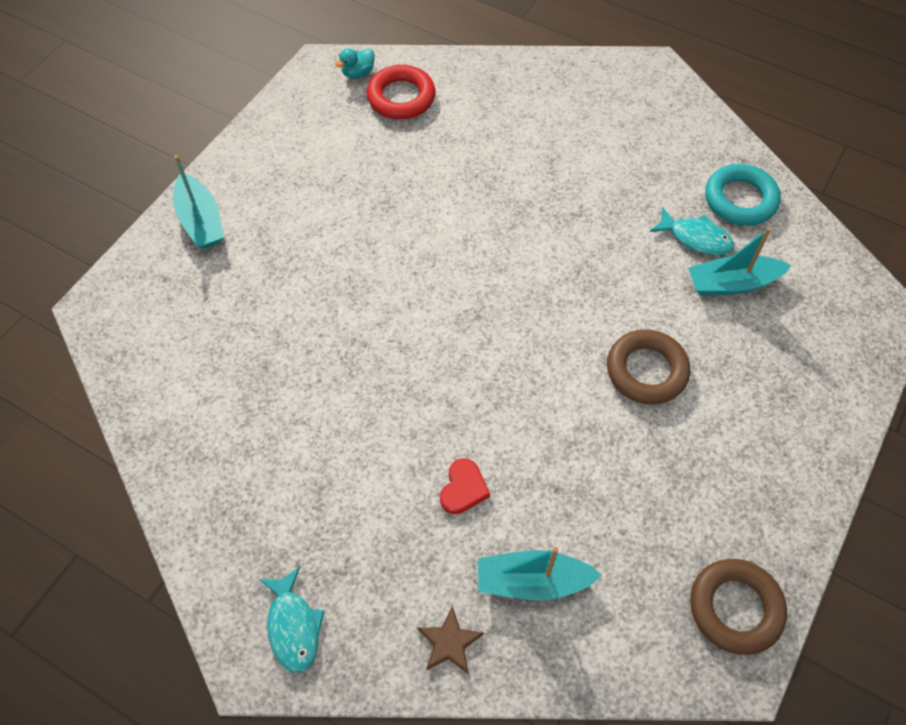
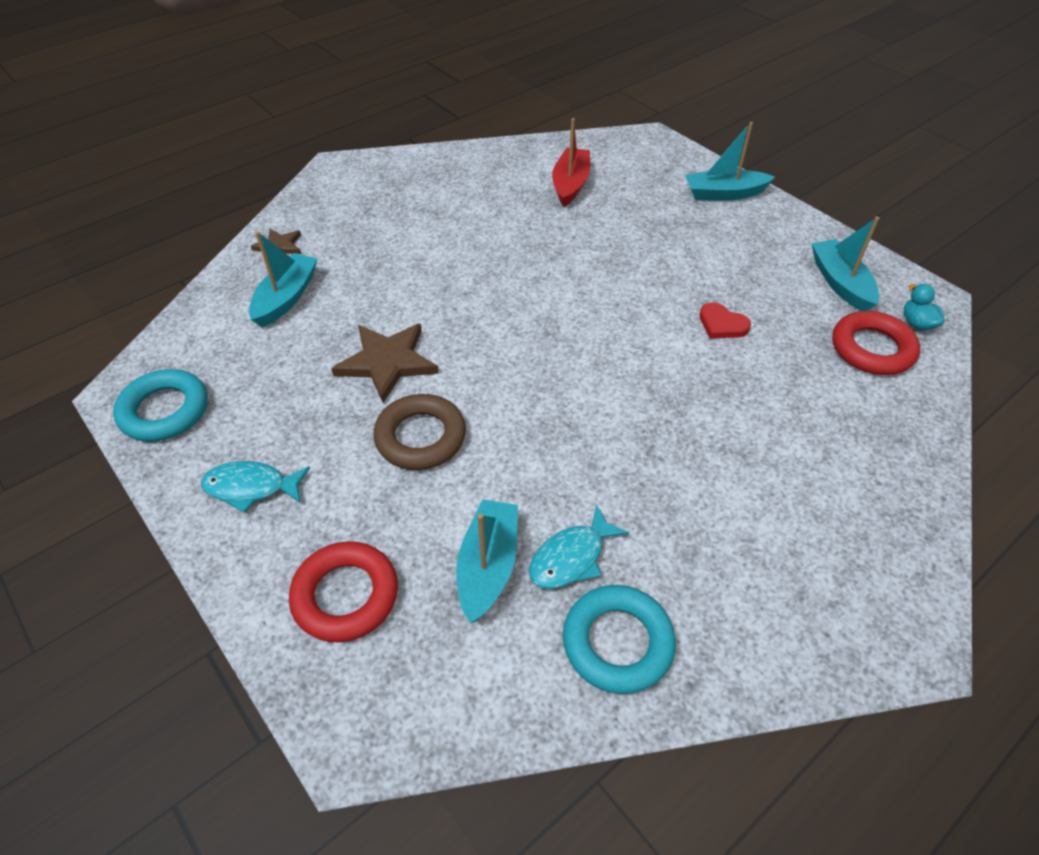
camera: 110 degrees right, 10 degrees down
turquoise fish [259,567,325,673] -> turquoise fish moved to [201,461,310,513]
red heart [440,458,490,514] -> red heart moved to [699,302,751,338]
brown ring [690,559,787,655] -> turquoise ring [113,369,208,442]
none -> red ring [289,541,398,642]
none -> brown star [331,324,439,403]
none -> red boat [552,118,590,207]
none -> turquoise boat [811,217,879,311]

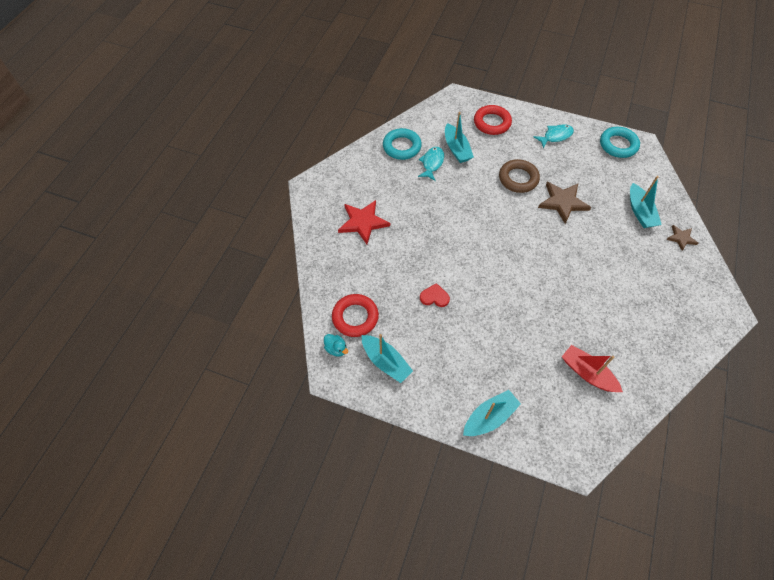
camera: 150 degrees right, 10 degrees up
red boat [552,118,590,207] -> red boat turned 150 degrees clockwise [562,345,623,392]
none -> red star [338,200,390,244]

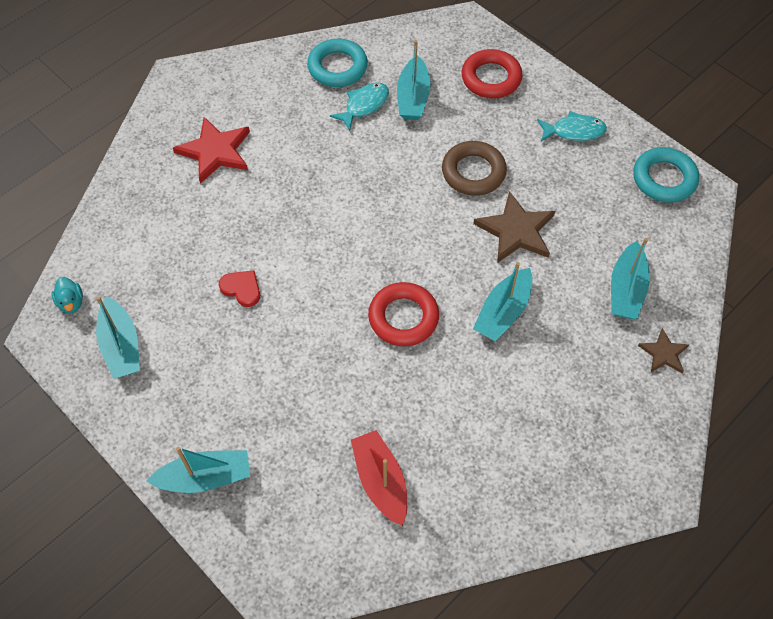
camera: 25 degrees right, 0 degrees up
red ring [332,294,379,337] -> red ring moved to [368,282,439,346]
none -> turquoise boat [473,262,533,341]

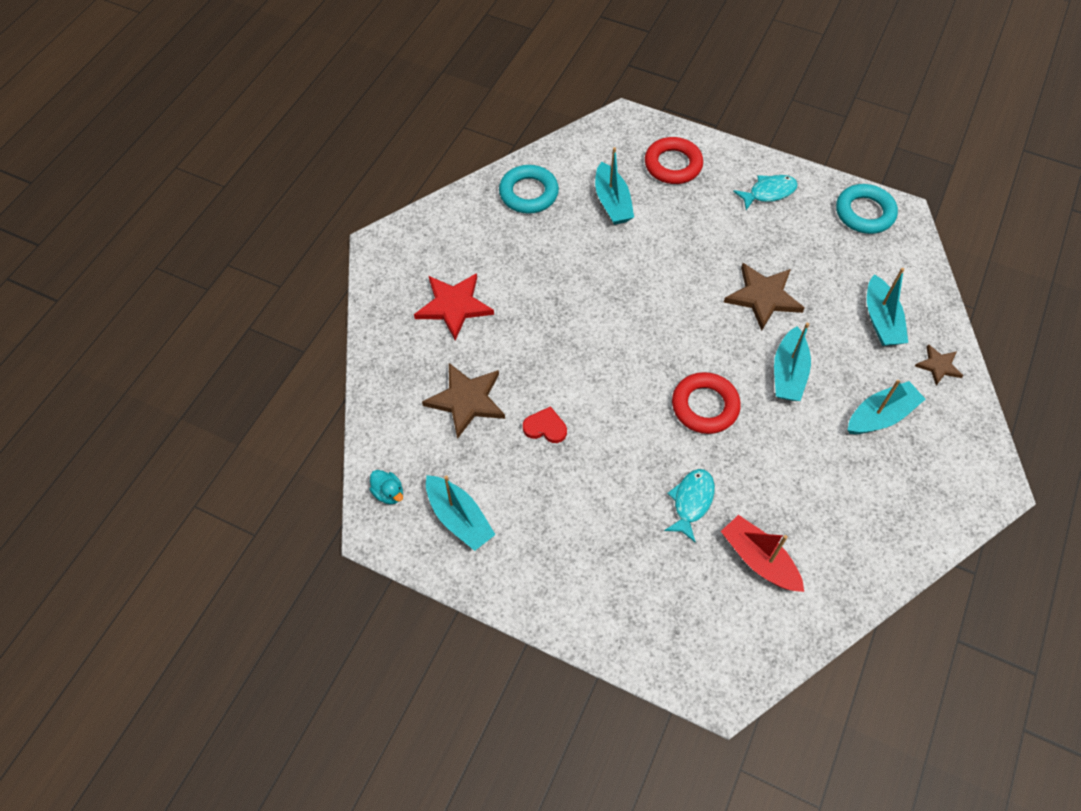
camera: 20 degrees left, 0 degrees up
turquoise boat [147,447,250,493] -> turquoise boat moved to [848,380,925,434]
turquoise fish [330,83,389,131] -> turquoise fish moved to [664,469,715,542]
brown ring [442,141,507,196] -> none
none -> brown star [422,363,505,439]

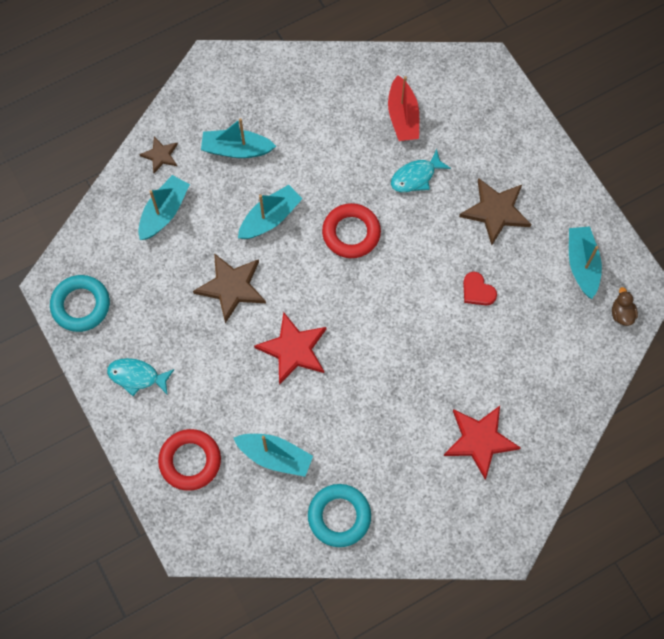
camera: 145 degrees left, 10 degrees up
turquoise duck [369,470,403,504] -> brown duck [612,287,638,326]
brown star [422,363,505,439] -> brown star moved to [459,178,531,245]
turquoise boat [595,147,634,225] -> turquoise boat turned 90 degrees clockwise [233,434,313,477]
none -> red star [254,312,326,385]

